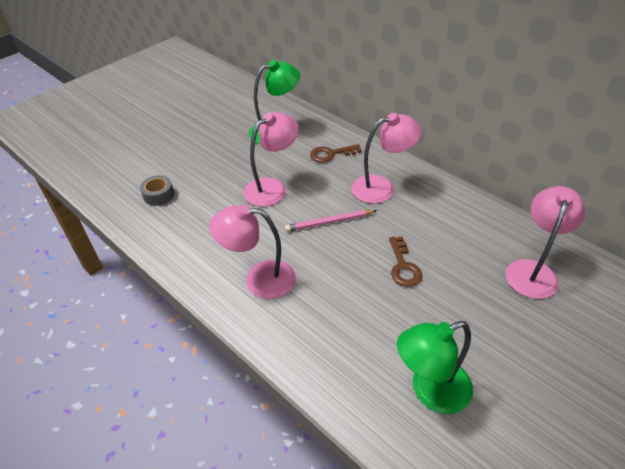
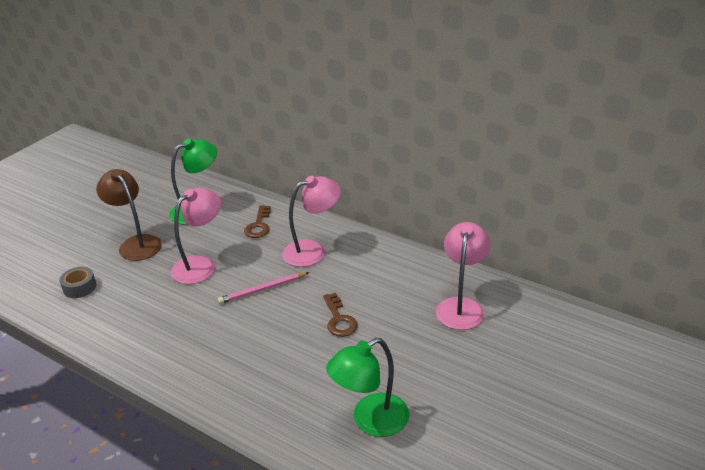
camera: 10 degrees left, 10 degrees down
pink lamp [209,204,296,299] -> none
brown key [310,144,362,163] -> brown key turned 60 degrees counterclockwise [244,205,271,238]
none -> brown lamp [96,169,162,261]

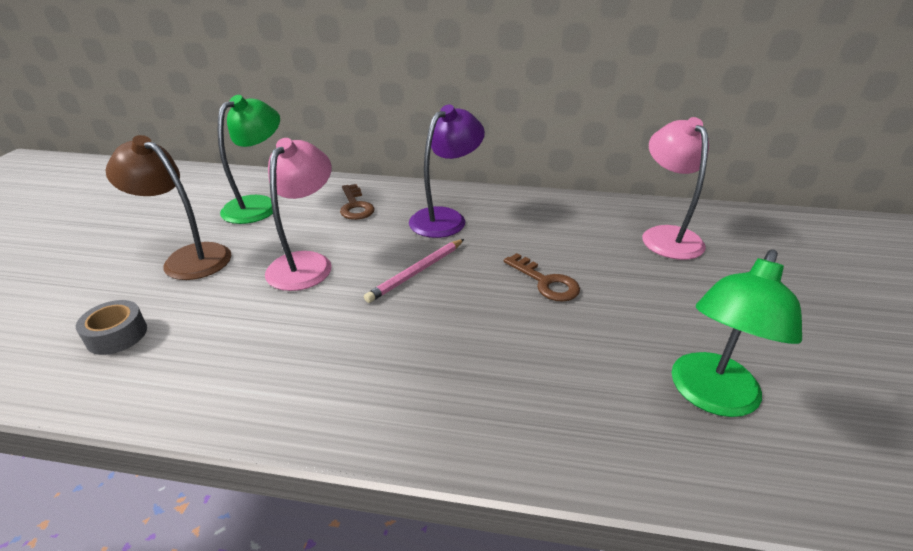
camera: 25 degrees left, 0 degrees up
pink lamp [282,176,341,267] -> purple lamp [409,104,485,238]

